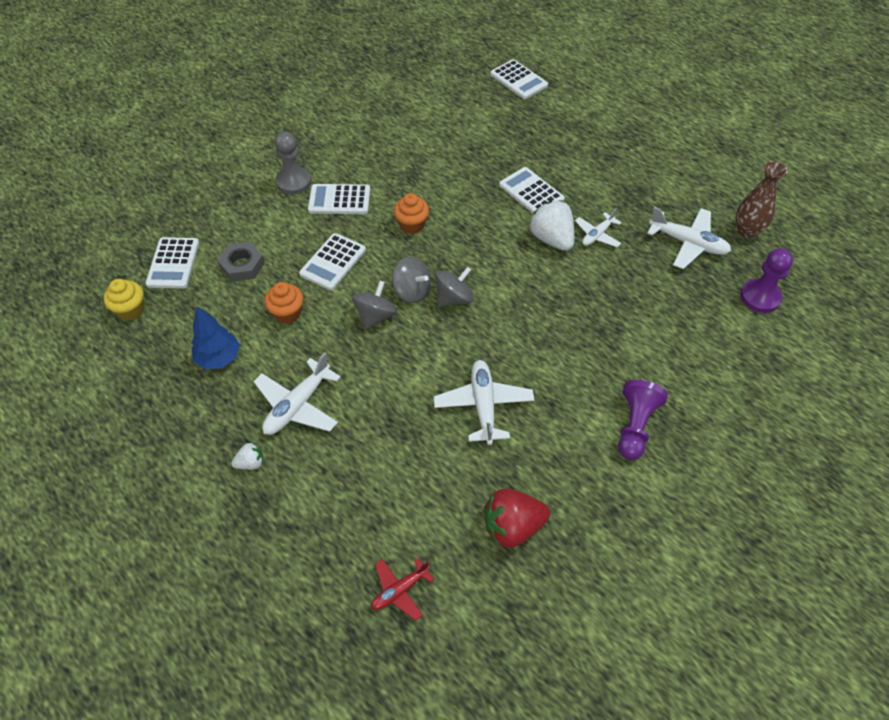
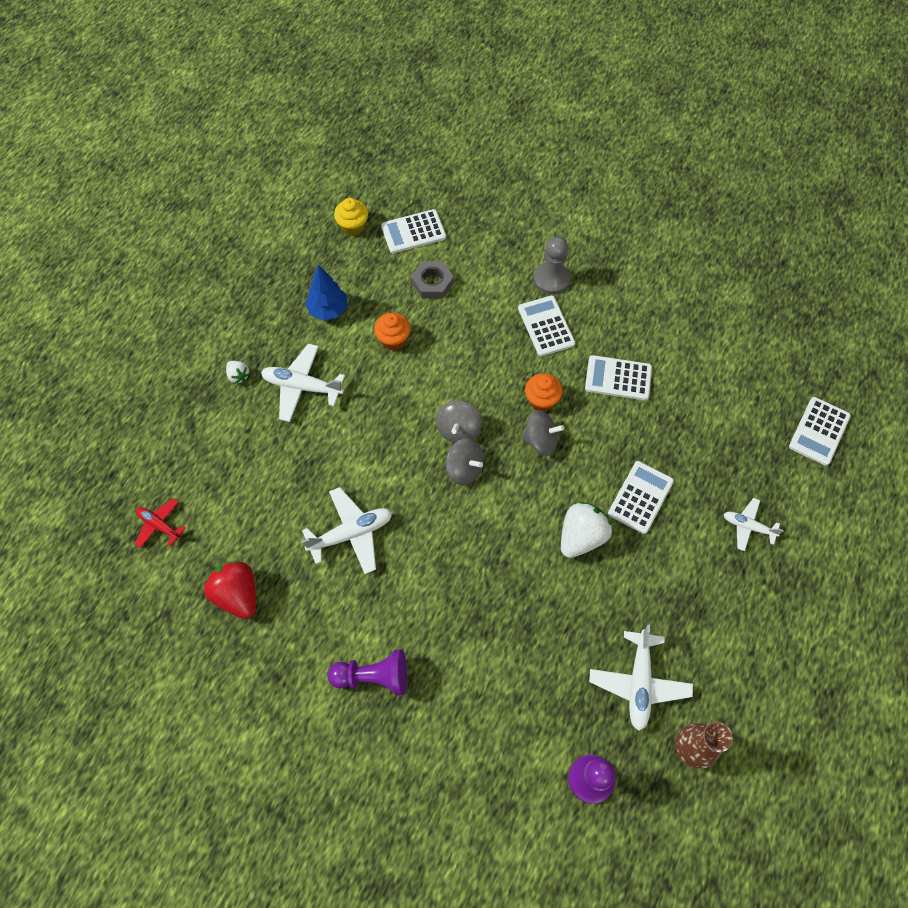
camera: 70 degrees right, 10 degrees up
white calculator [299,233,366,290] -> white calculator moved to [585,355,652,400]
grey spinning top [352,281,397,329] -> grey spinning top moved to [522,410,564,456]
white plane [575,208,622,247] -> white plane moved to [724,498,784,552]

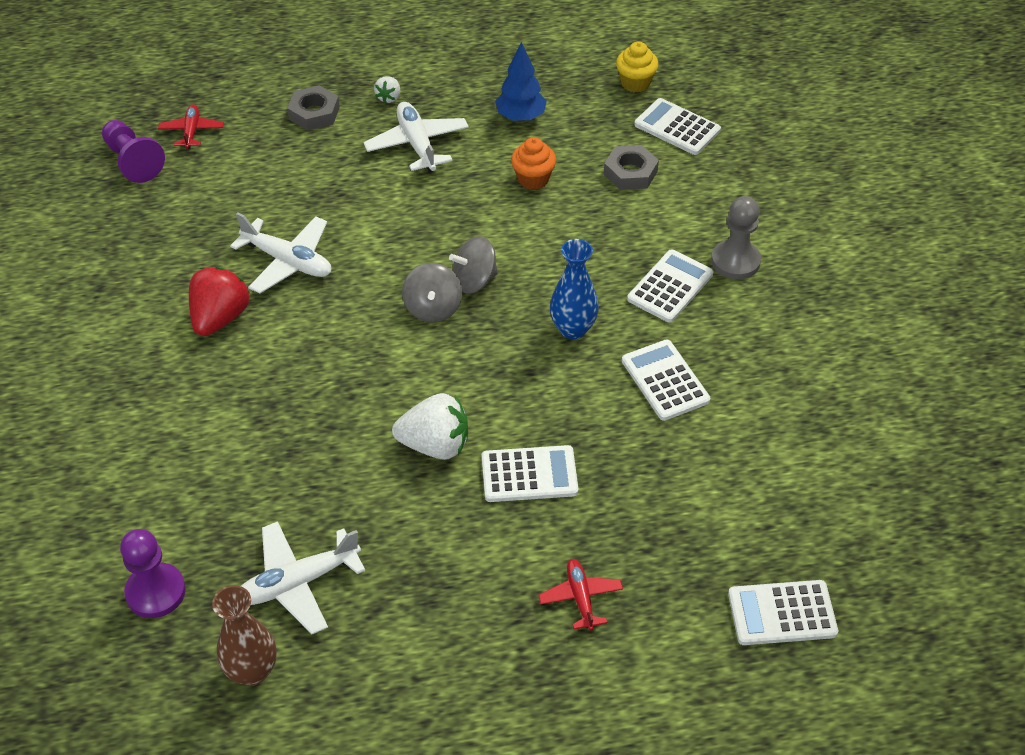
camera: 55 degrees right, 15 degrees down
red strawberry [203,560,256,619] -> red strawberry moved to [189,267,250,336]
purple pawn [328,650,407,696] -> purple pawn moved to [102,120,165,183]
grey spinning top [522,410,564,456] -> none
orange cupcake [525,373,563,411] -> blue vase [550,239,599,339]
white plane [724,498,784,552] -> red plane [538,559,623,631]
none -> grey nut [287,85,340,130]

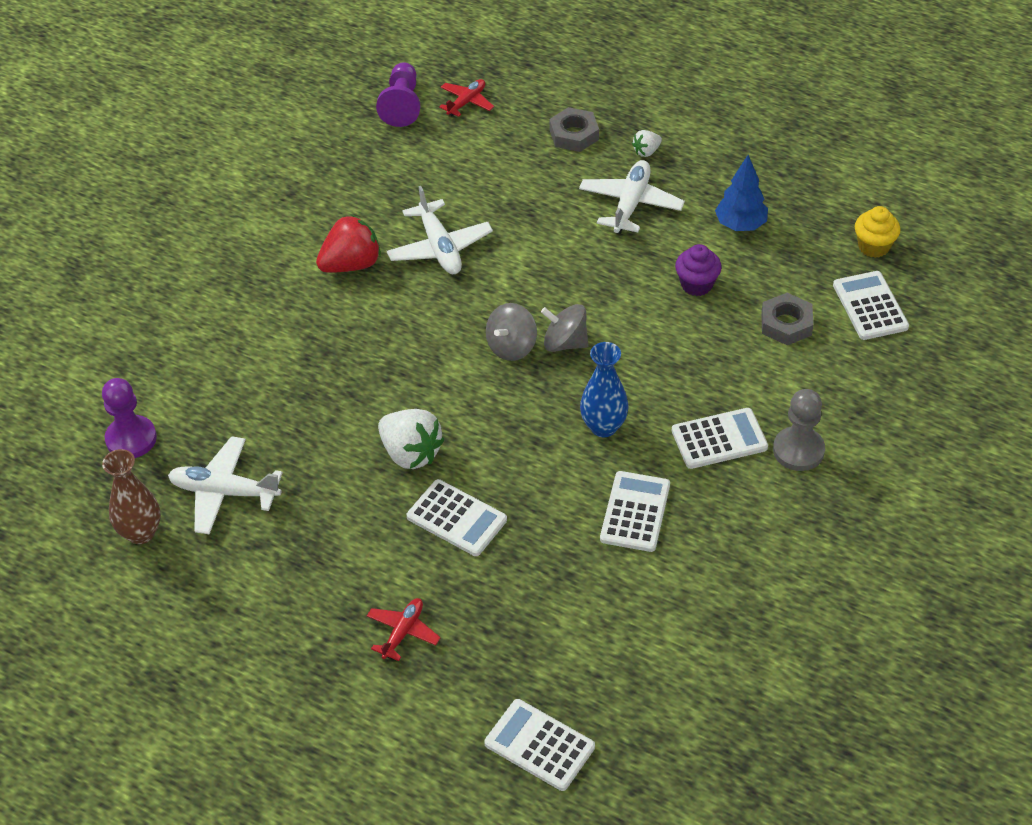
camera: 40 degrees right, 0 degrees up
orange cupcake [511,137,556,190] -> purple cupcake [675,244,722,296]

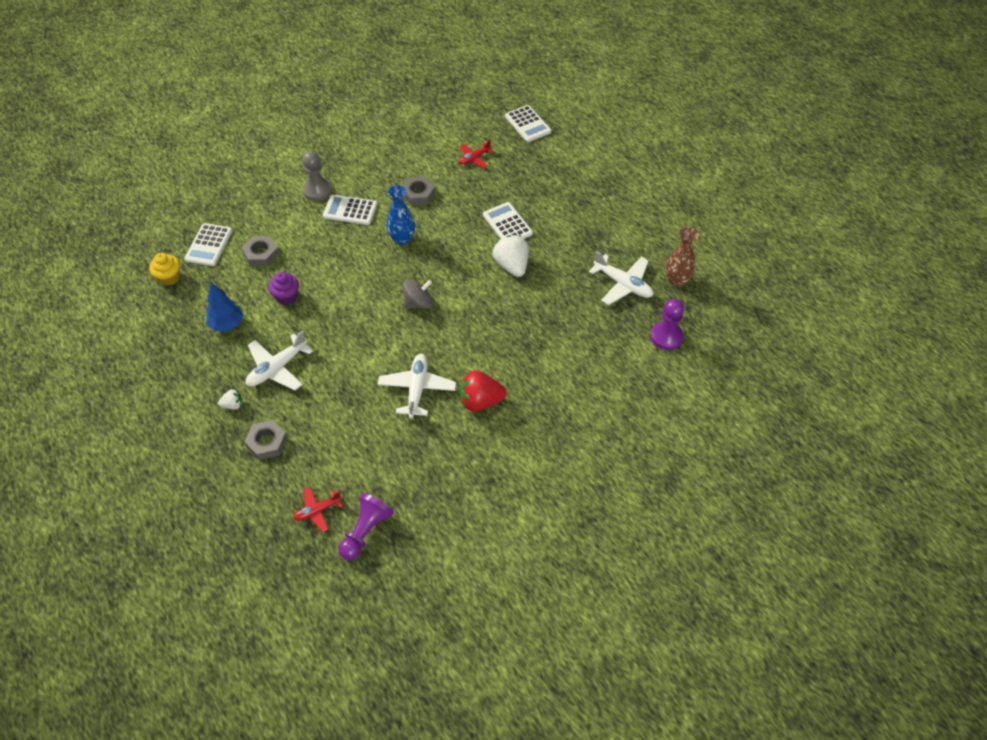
camera: 155 degrees left, 5 degrees up
red plane [367,598,441,661] -> red plane moved to [459,140,494,168]
grey spinning top [541,304,589,352] -> none
white calculator [600,471,670,552] -> grey nut [403,176,436,205]

